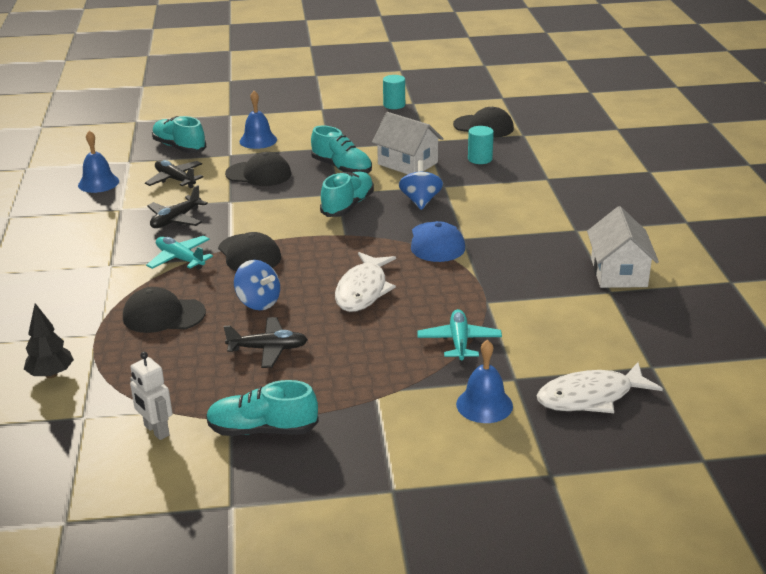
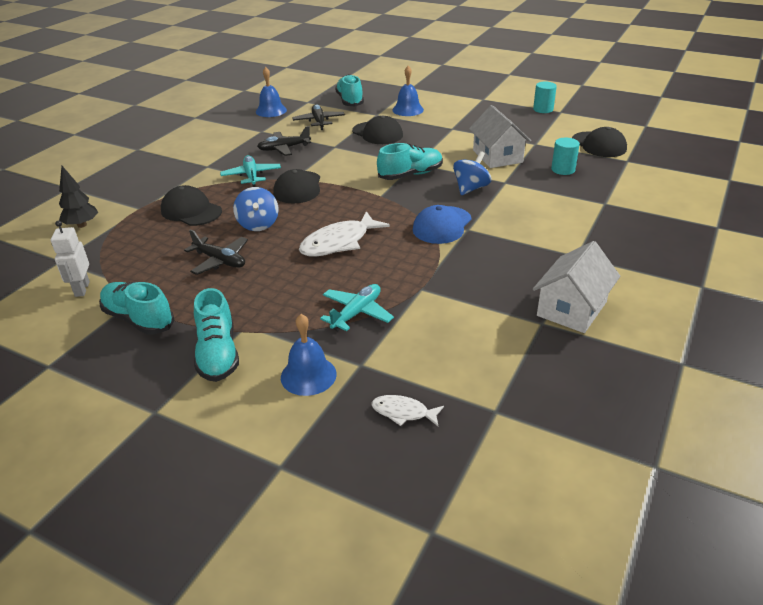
camera: 35 degrees right, 5 degrees up
turquoise shoe [311,125,372,174] -> turquoise shoe moved to [194,288,239,382]
white fish [537,362,663,413] -> white fish [372,395,444,426], size x0.54

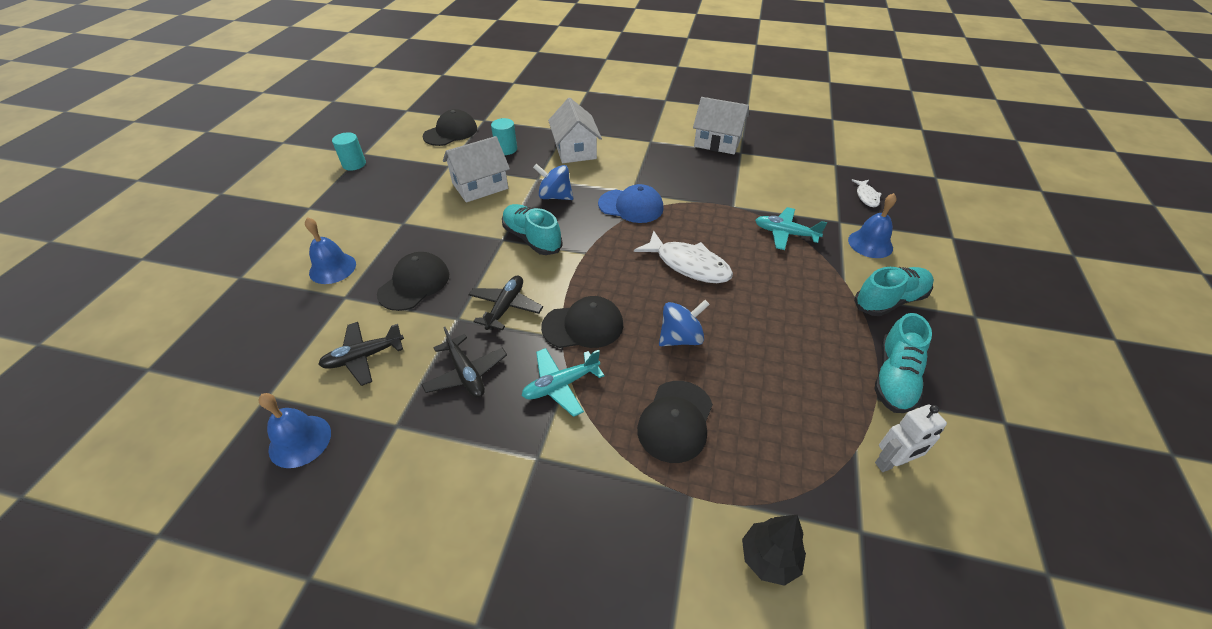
camera: 105 degrees left, 10 degrees up
black plane [184,229,248,275] -> black plane moved to [468,275,543,330]
turquoise shoe [335,74,364,106] -> none
none -> white house [548,98,602,163]

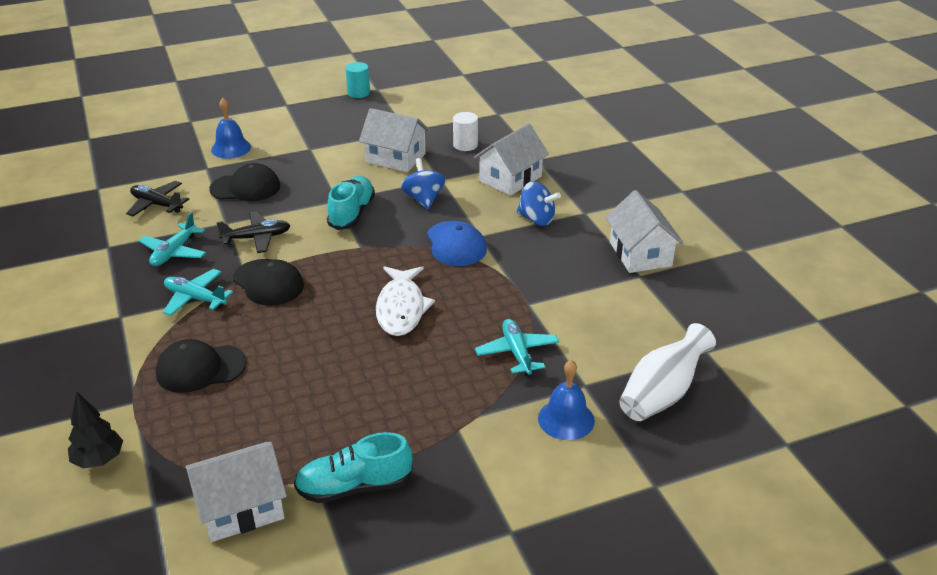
camera: 55 degrees right, 10 degrees down
blue bell [258,393,331,468] -> none
black plane [421,327,507,398] -> turquoise plane [139,212,206,266]
black cap [423,109,477,146] -> none
turquoise cylinder [491,118,517,155] -> white cylinder [453,112,478,151]
blue spinning top [659,300,710,346] -> blue spinning top moved to [517,181,561,226]
white fish [851,179,882,207] -> white vase [619,323,716,421]
turquoise shoe [854,267,934,316] -> none
white robot [875,405,947,472] -> white house [186,442,287,542]

